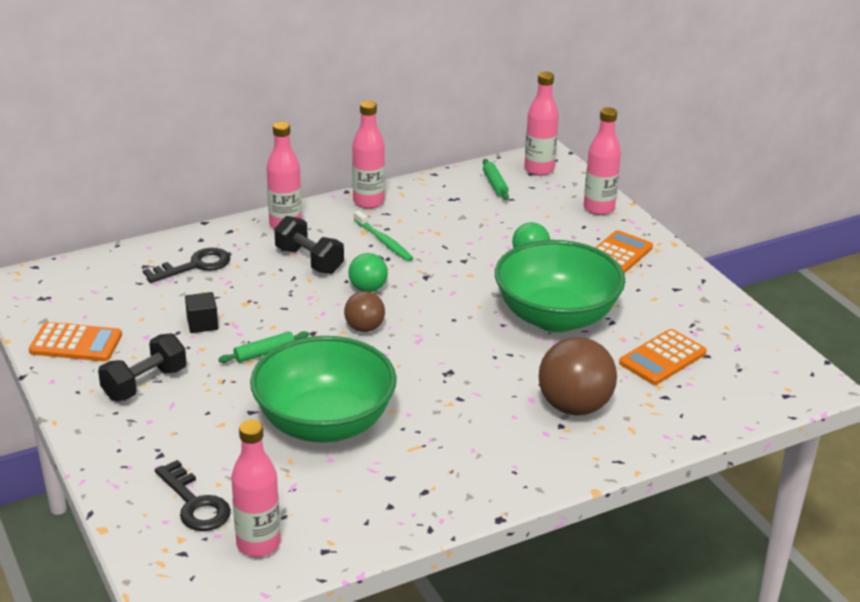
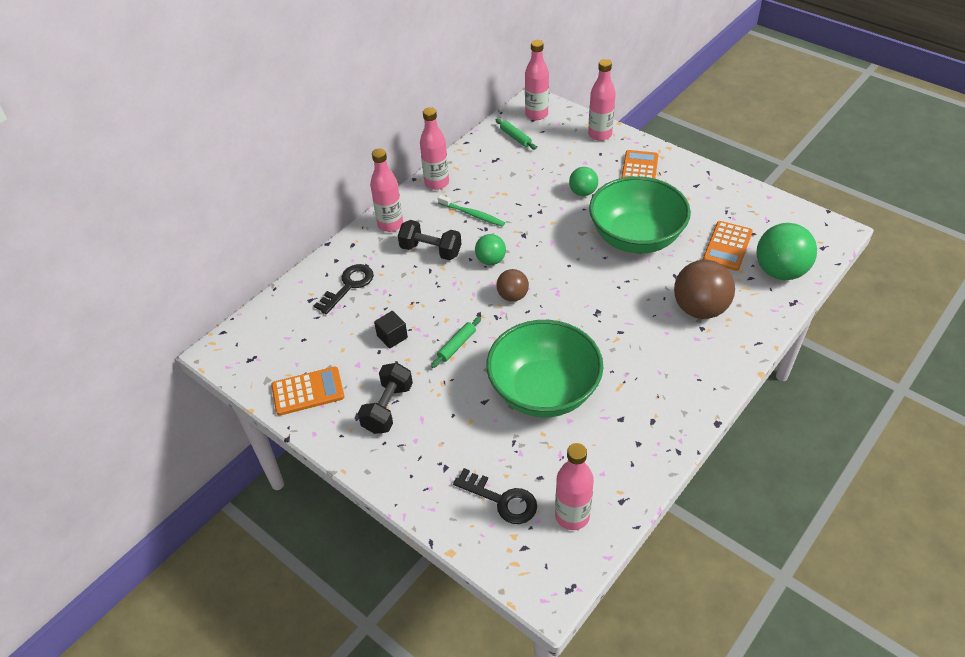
camera: 20 degrees left, 15 degrees up
none -> green ball [757,223,817,280]

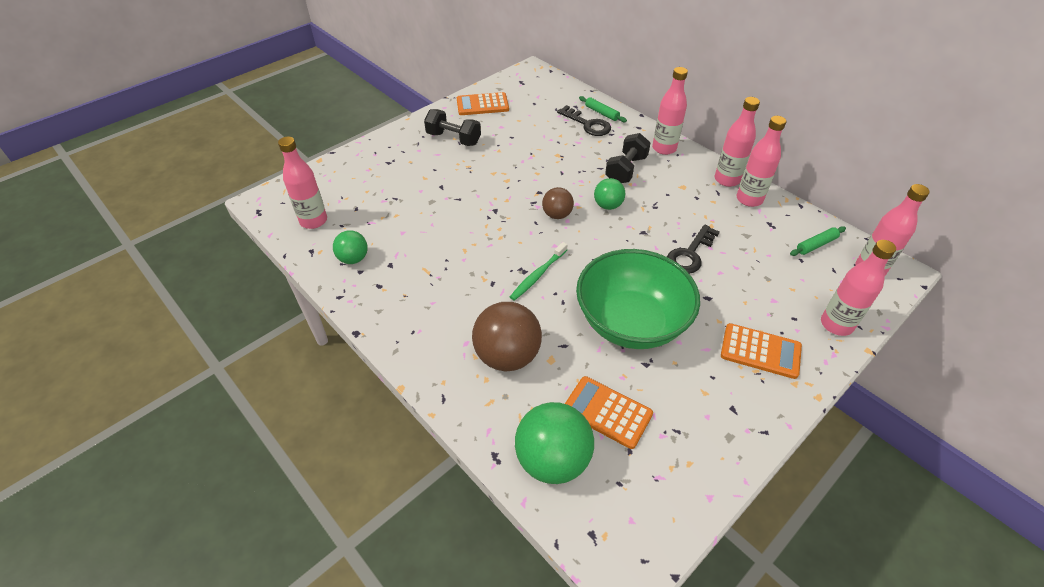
camera: 95 degrees right, 0 degrees up
orange calculator [271,367,345,416] -> orange calculator turned 90 degrees clockwise [457,92,509,115]
black cube [374,311,408,349] -> none
green rolling pin [431,317,481,368] -> green rolling pin moved to [579,96,627,122]
green toothbrush [438,195,505,227] -> green toothbrush moved to [510,242,567,301]
black key [453,468,537,524] -> black key moved to [667,224,720,274]
green bowl [486,320,603,418] -> none
green ball [569,167,598,196] -> green ball moved to [333,230,368,264]
none -> pink bottle [737,116,786,207]

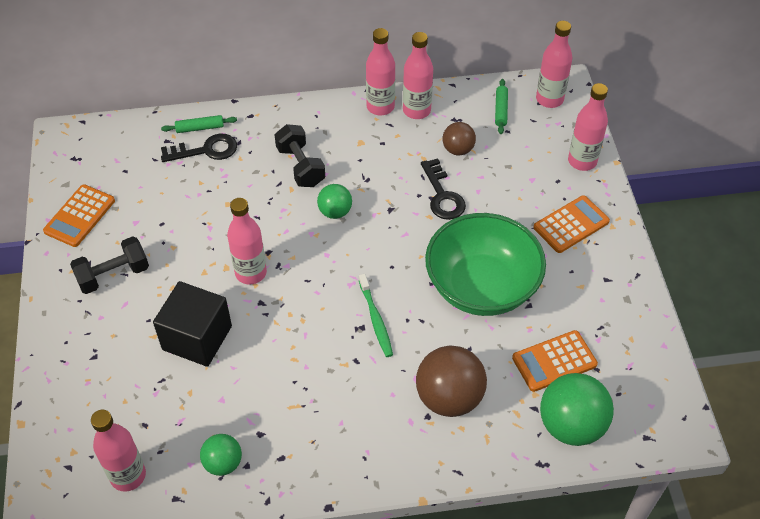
camera: 55 degrees left, 5 degrees up
brown ball [542,187,574,219] -> brown ball moved to [443,122,476,156]
pink bottle [652,67,688,155] -> pink bottle moved to [227,198,267,285]
none -> black cube [153,281,232,367]

